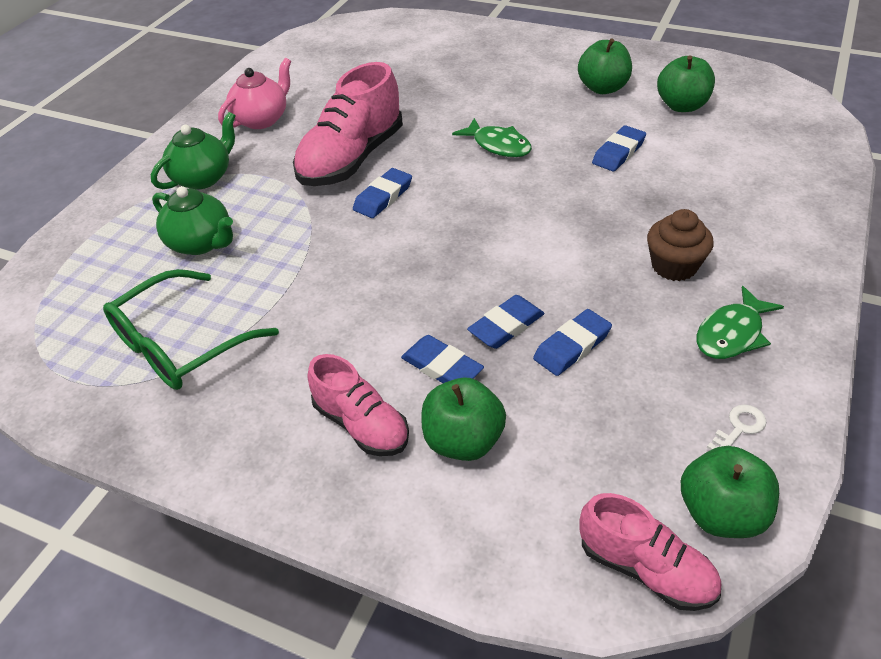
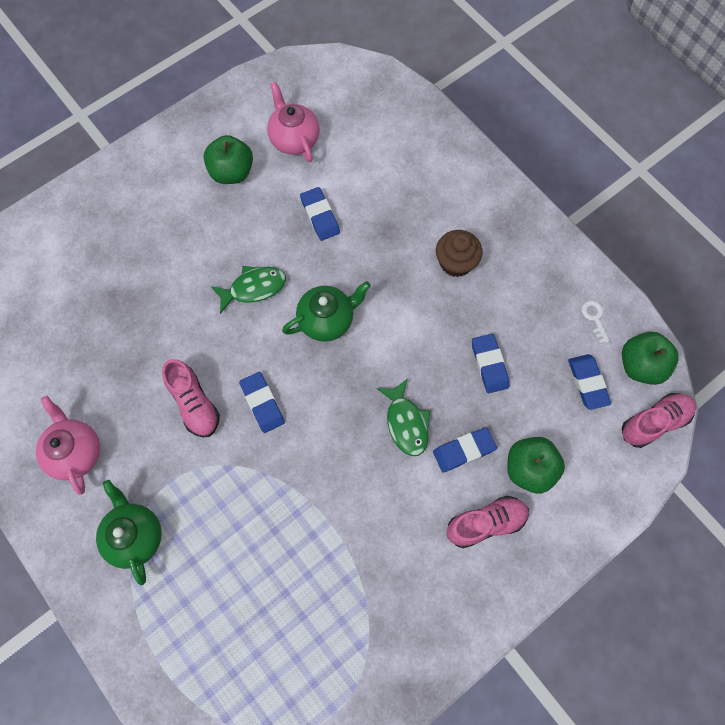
camera: 65 degrees left, 25 degrees up
green glasses [103,269,279,390] -> none
green teapot [152,186,233,255] -> green teapot moved to [282,281,371,342]
pink shoe [293,62,403,186] -> pink shoe [162,359,220,437], size x0.59
blue eraser [467,295,544,349] -> blue eraser moved to [568,354,611,410]
green apple [657,55,715,112] -> pink teapot [267,82,320,162]
green fish [697,286,784,359] -> green fish moved to [377,379,431,456]

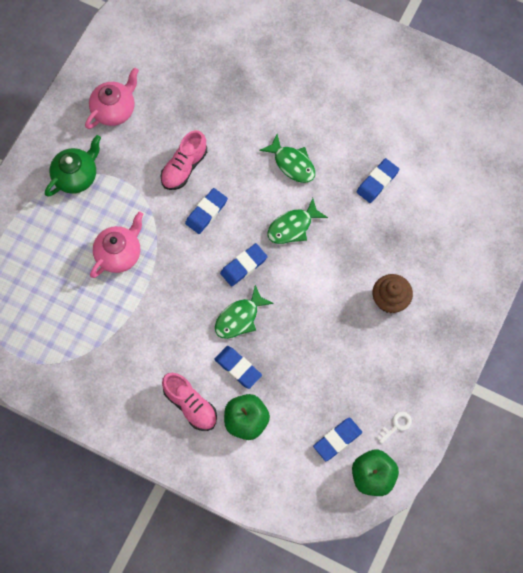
camera: 65 degrees right, 0 degrees up
green apple [203,135,253,184] -> none
pink teapot [267,82,320,162] -> pink teapot moved to [90,212,144,278]
green teapot [282,281,371,342] -> green fish [267,198,328,244]
blue eraser [472,334,509,393] -> blue eraser moved to [220,243,268,287]
pink shoe [622,393,696,448] -> none

